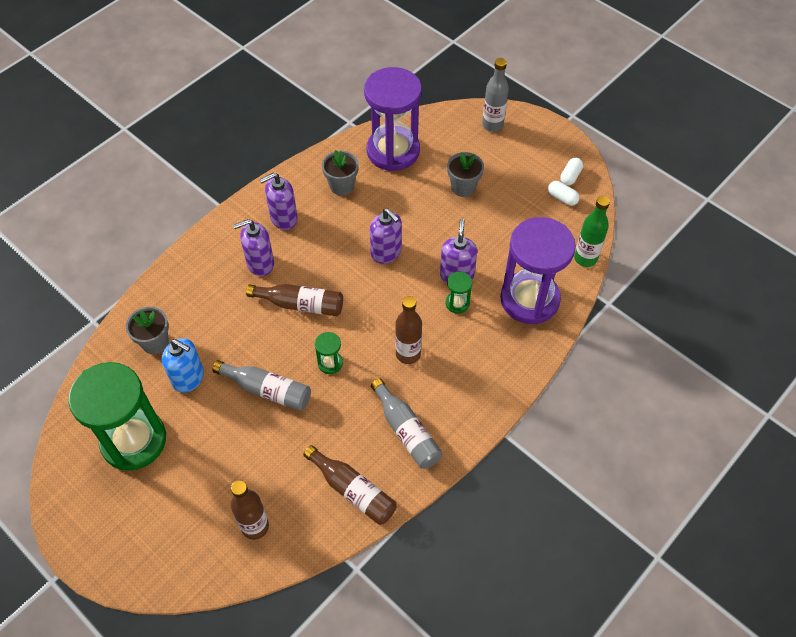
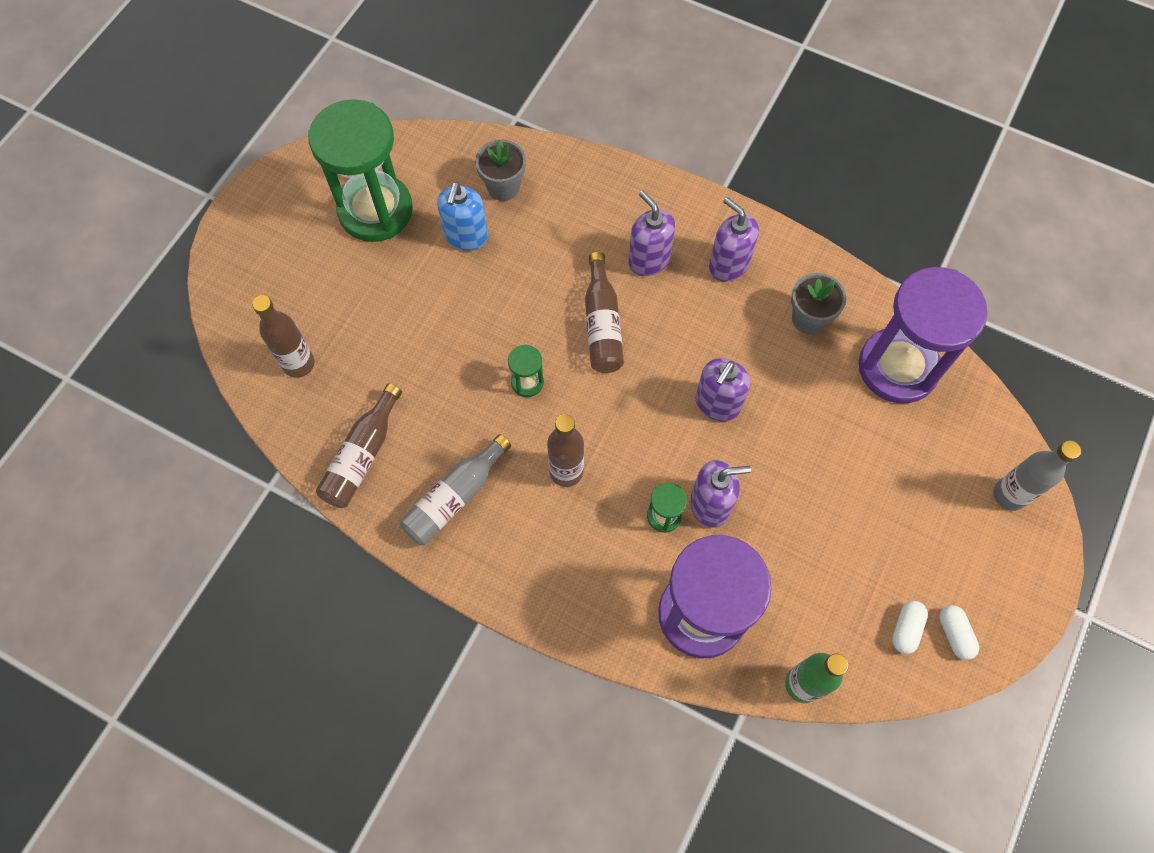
camera: 75 degrees right, 10 degrees up
grey bottle [213,360,311,411] -> none
grey flower pot [447,152,484,197] -> none
white capsule [560,158,583,186] -> white capsule turned 60 degrees clockwise [939,605,979,660]

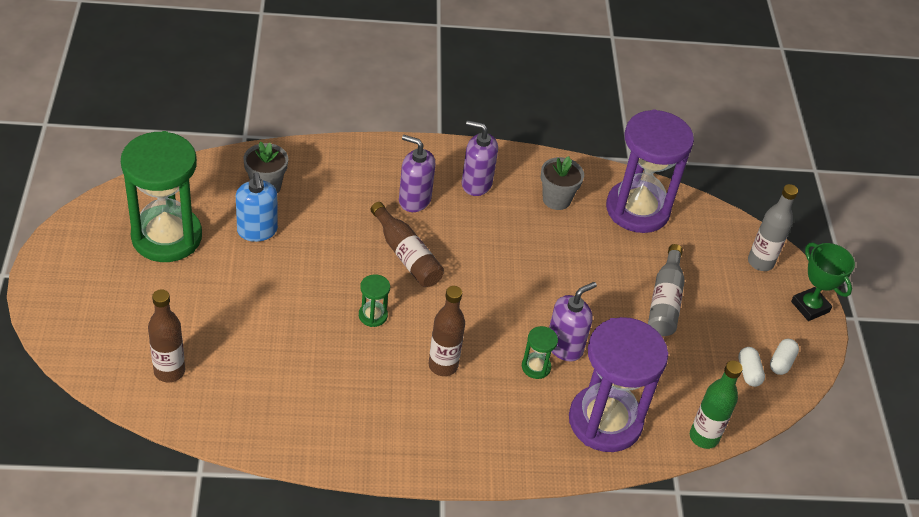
camera: 35 degrees left, 20 degrees down
brown bottle [316,384,402,508] -> none
grey bottle [400,434,511,545] -> grey bottle moved to [648,244,685,336]
purple soap dispenser [695,358,750,421] -> none
white capsule [939,605,979,660] -> white capsule turned 75 degrees clockwise [770,339,799,375]
none -> green trophy [791,243,855,321]

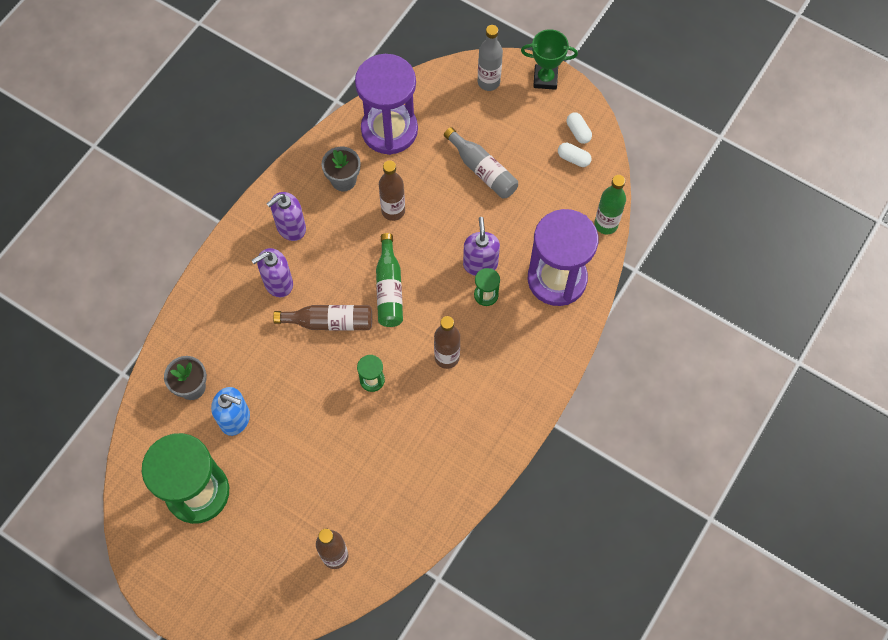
camera: 50 degrees left, 20 degrees up
none -> green bottle [376,233,403,327]
none -> brown bottle [379,160,405,221]

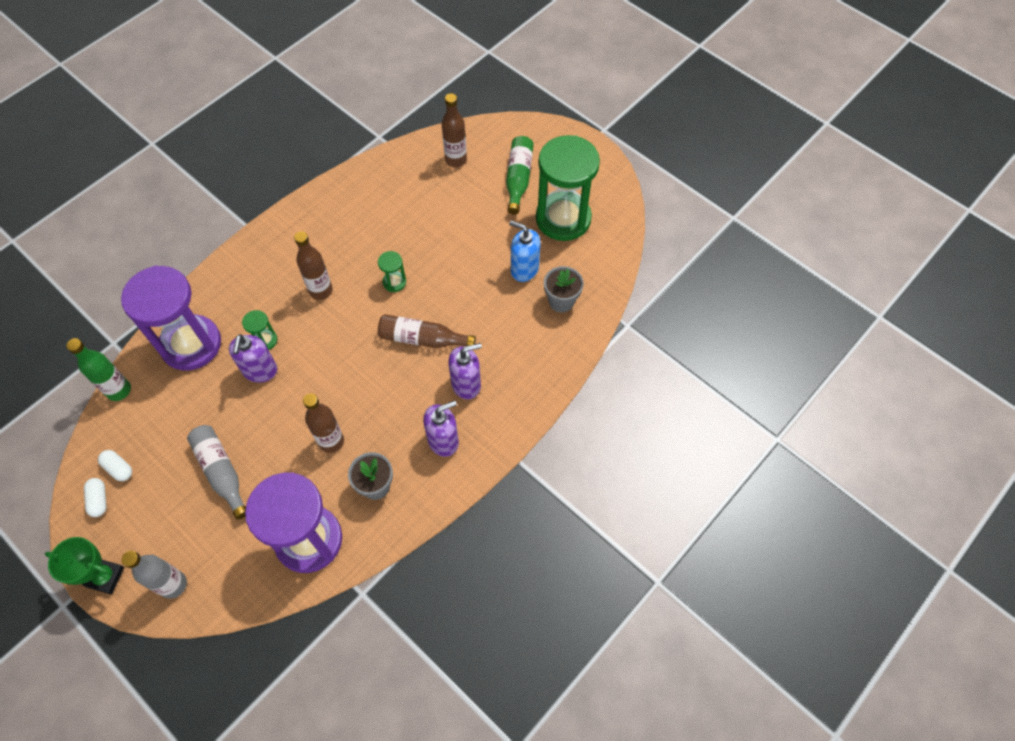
camera: 170 degrees left, 5 degrees down
green bottle [376,233,403,327] -> green bottle moved to [506,136,534,215]

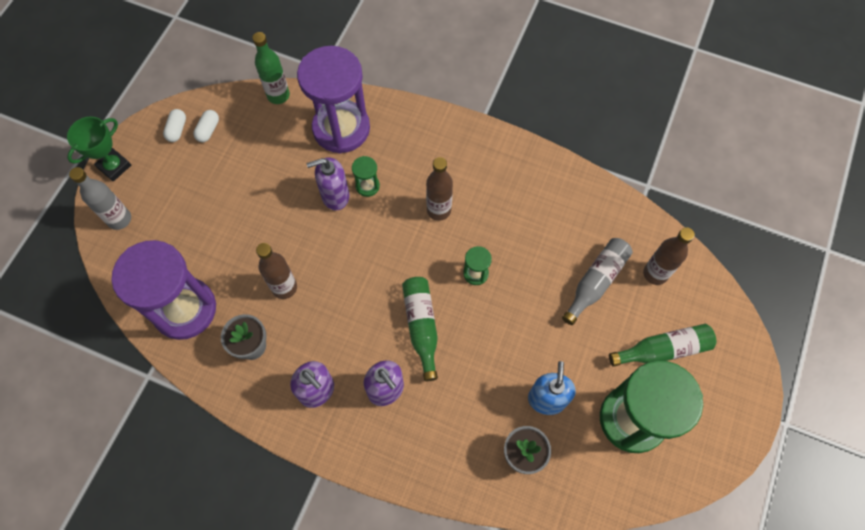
camera: 70 degrees right, 5 degrees up
green trophy [45,537,124,594] -> green trophy turned 45 degrees clockwise [67,117,131,181]
white capsule [84,478,107,517] -> white capsule turned 45 degrees counterclockwise [163,109,186,142]
grey bottle [187,425,246,520] -> grey bottle moved to [562,238,633,325]
brown bottle [378,314,476,348] -> green bottle [402,277,438,381]

